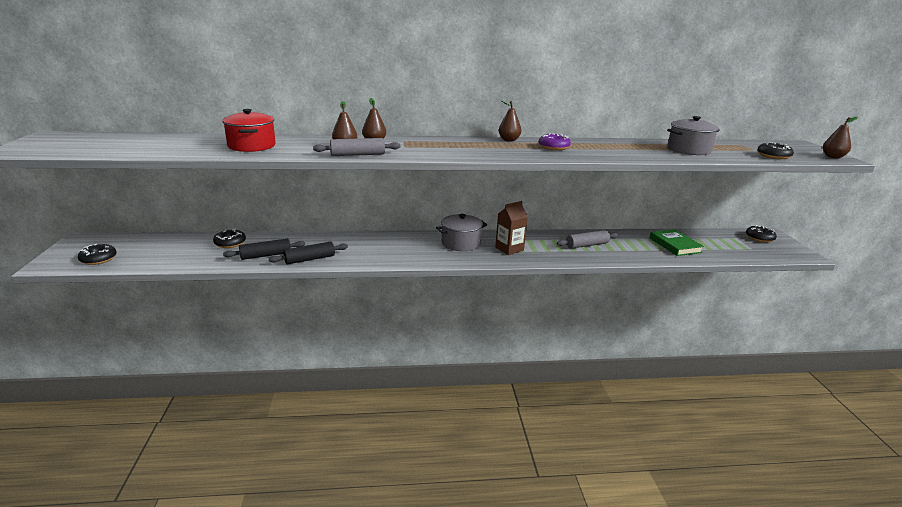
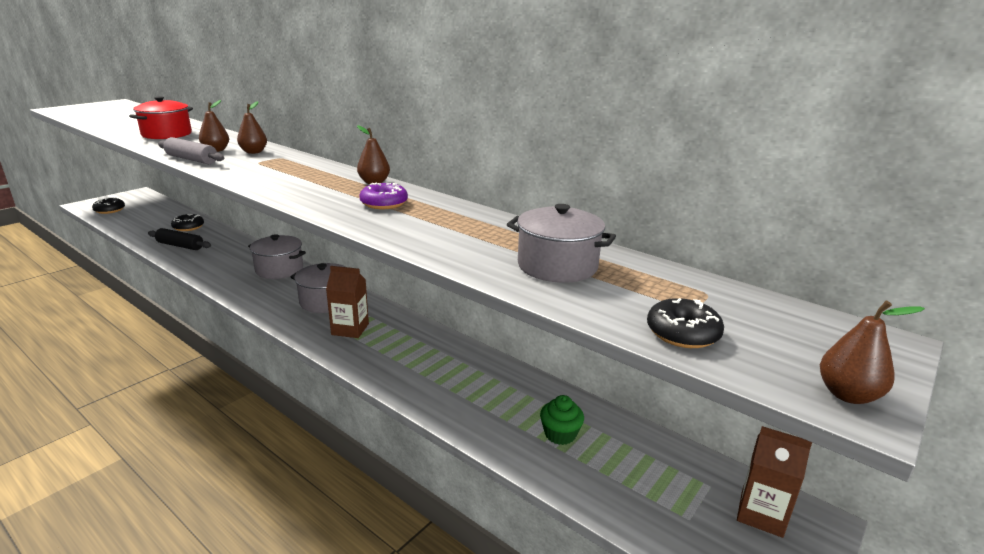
camera: 45 degrees right, 0 degrees up
black rolling pin [269,242,348,264] -> none
grey rolling pin [557,230,618,249] -> none
green book [649,229,704,256] -> green cupcake [540,395,584,445]
black donut [746,225,777,242] -> brown carton [737,426,812,538]
none -> grey pot [248,234,306,279]

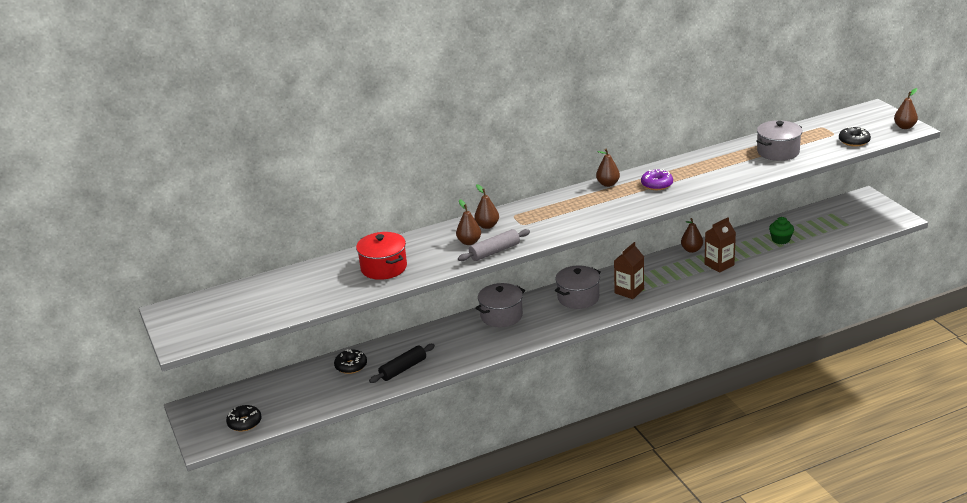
camera: 60 degrees left, 5 degrees up
brown carton [737,426,812,538] -> brown carton moved to [704,217,736,273]
none -> brown pear [681,218,703,253]

